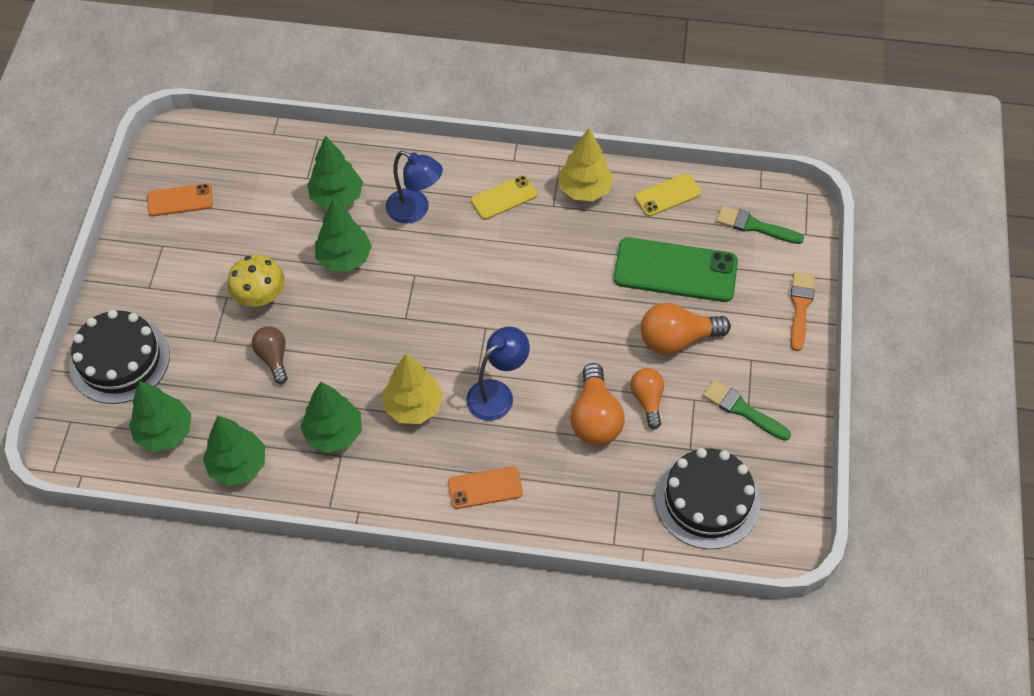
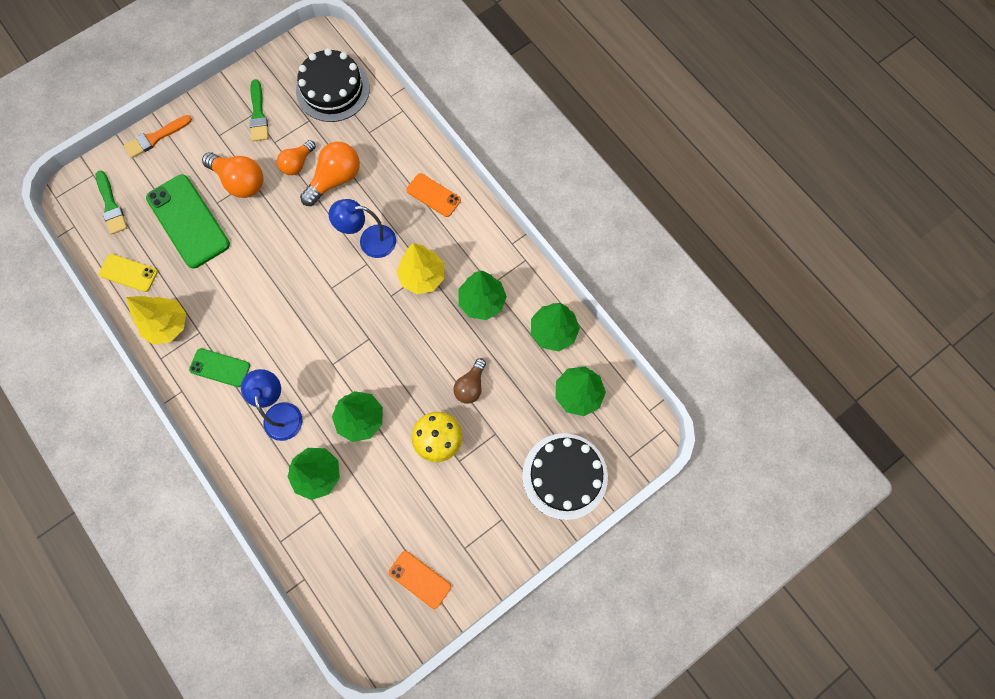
camera: 135 degrees left, 15 degrees up
yellow phone [471,175,538,220] -> green phone [189,348,250,387]

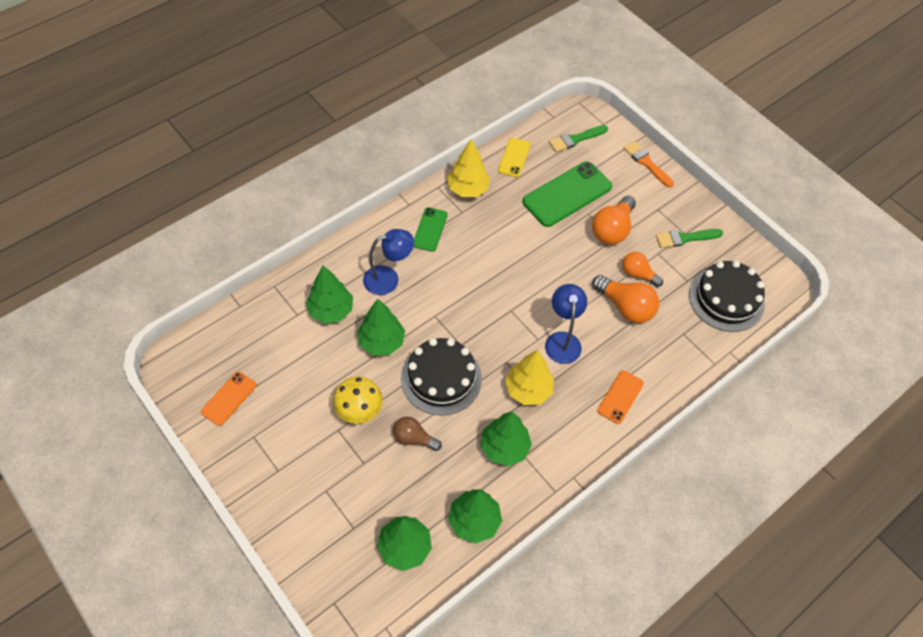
camera: 85 degrees right, 15 degrees down
black cake [522,433,608,520] -> black cake moved to [401,338,482,416]

